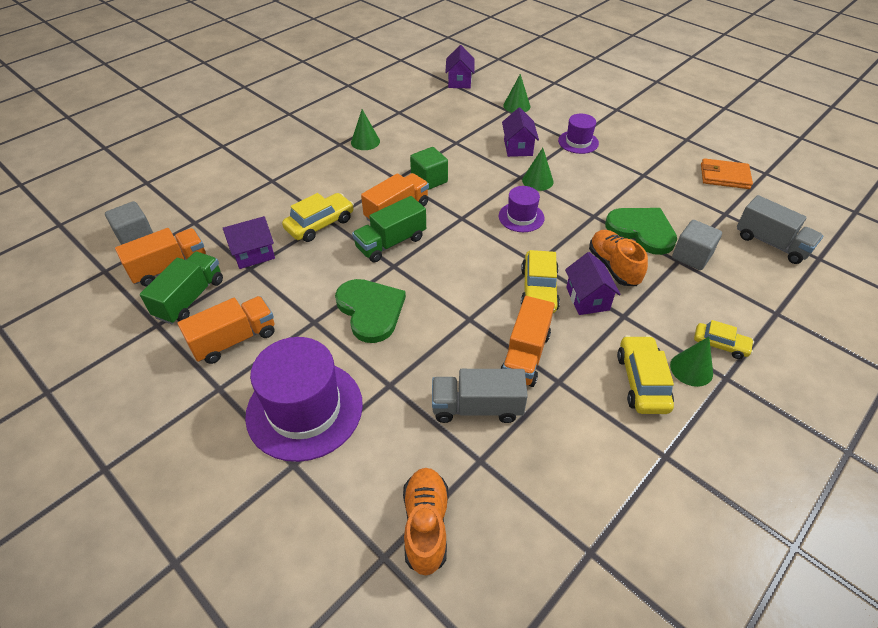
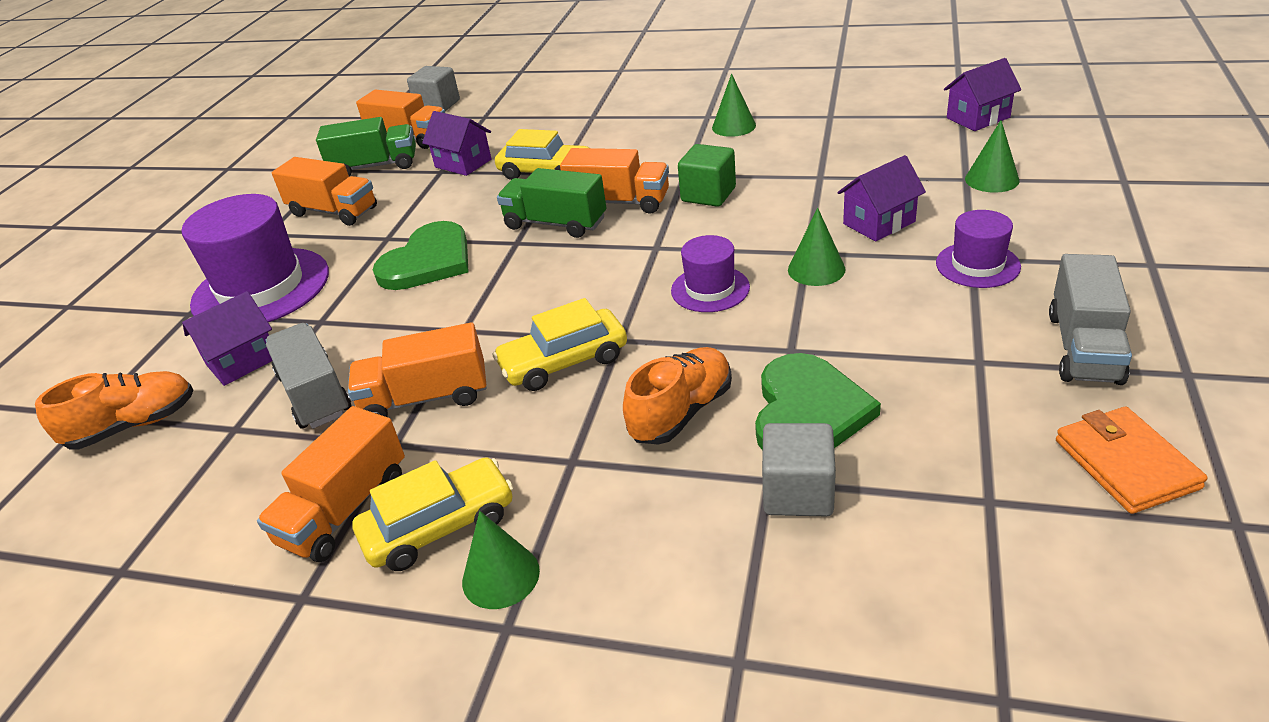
camera: 65 degrees right, 10 degrees down
purple house [565,252,621,315] -> purple house moved to [182,291,272,386]
yellow car [694,320,754,359] -> none
grey truck [737,195,823,264] -> grey truck moved to [1049,254,1132,385]
none -> orange truck [257,406,405,562]

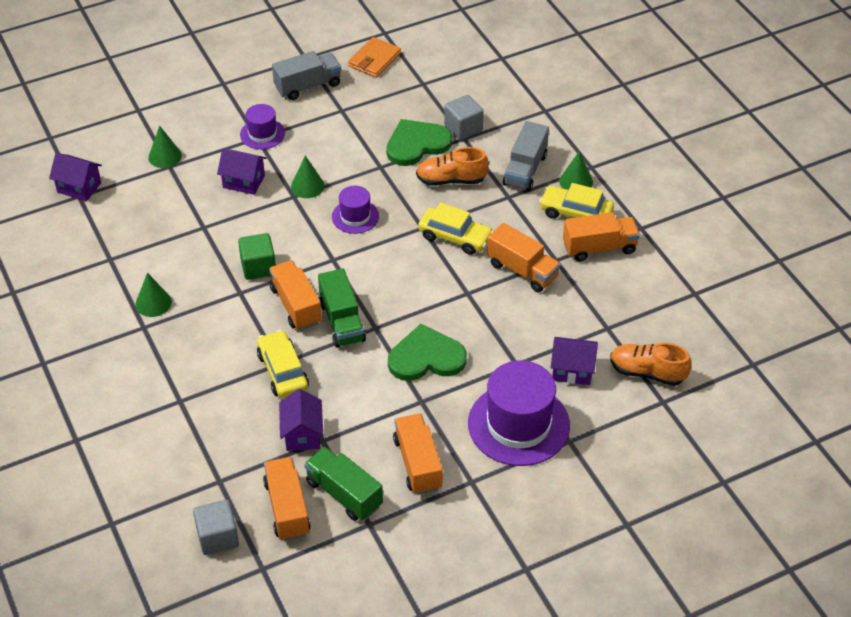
camera: 135 degrees left, 10 degrees up
grey truck [266,323,351,429] -> grey truck moved to [503,121,549,192]

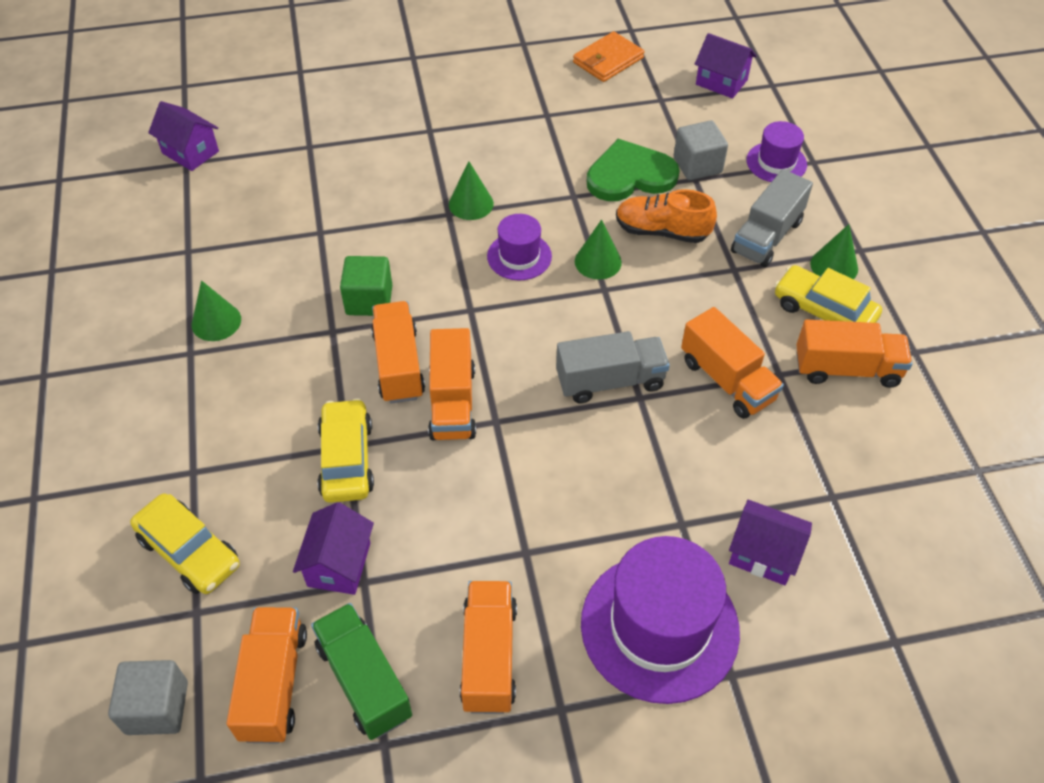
camera: 15 degrees right, 5 degrees up
green cone [148,126,182,168] -> green cone moved to [575,219,622,280]
purple house [217,148,267,195] -> purple house moved to [695,33,757,99]
purple hat [240,104,285,149] -> purple hat moved to [746,121,807,182]
grey truck [272,51,341,100] -> grey truck moved to [556,331,670,404]
green truck [318,268,366,348] -> orange truck [428,328,476,440]
green heart [388,324,467,381] -> none
yellow car [418,203,493,255] -> yellow car moved to [130,493,240,594]
orange shoe [610,343,691,386] -> none

